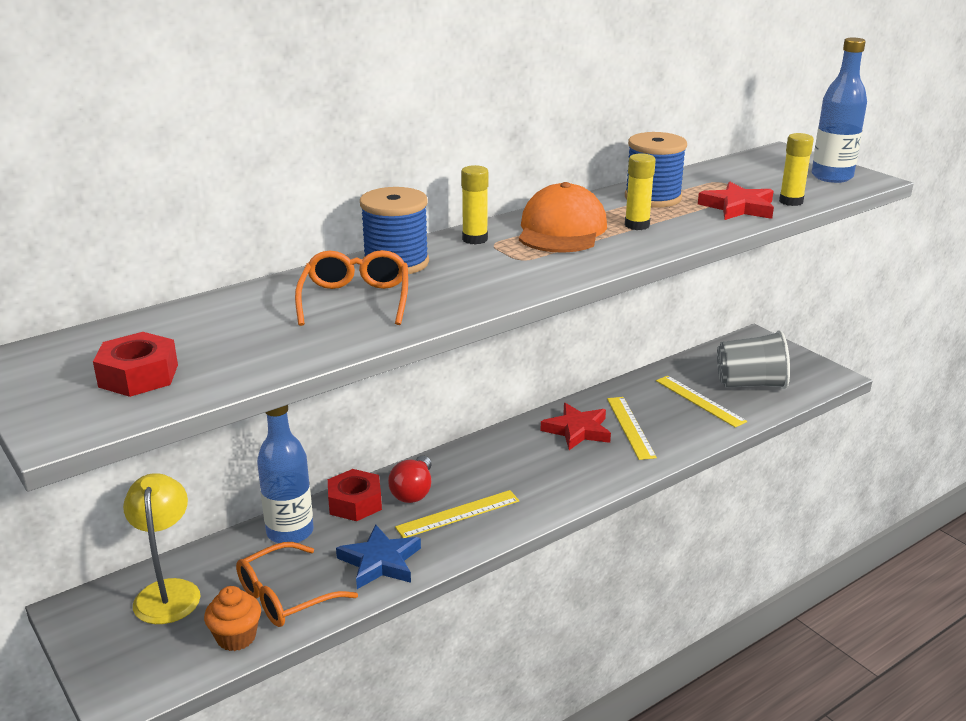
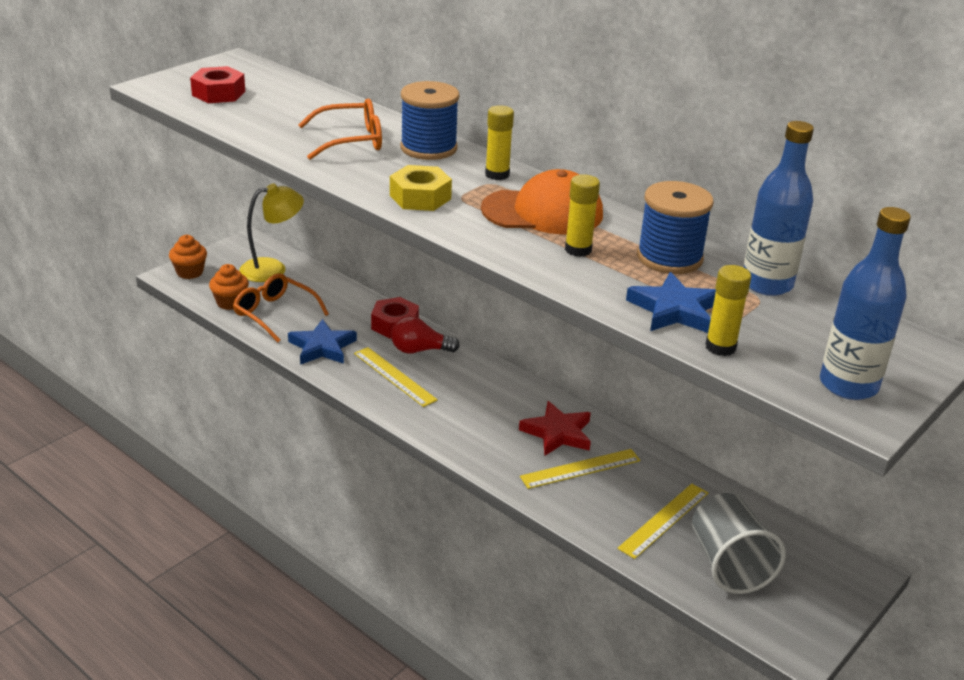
camera: 75 degrees right, 5 degrees up
blue bottle [257,405,314,543] -> blue bottle moved to [744,121,814,296]
red star [698,182,774,220] -> blue star [626,272,716,333]
none -> orange cupcake [169,235,207,279]
none -> yellow nut [390,165,452,211]

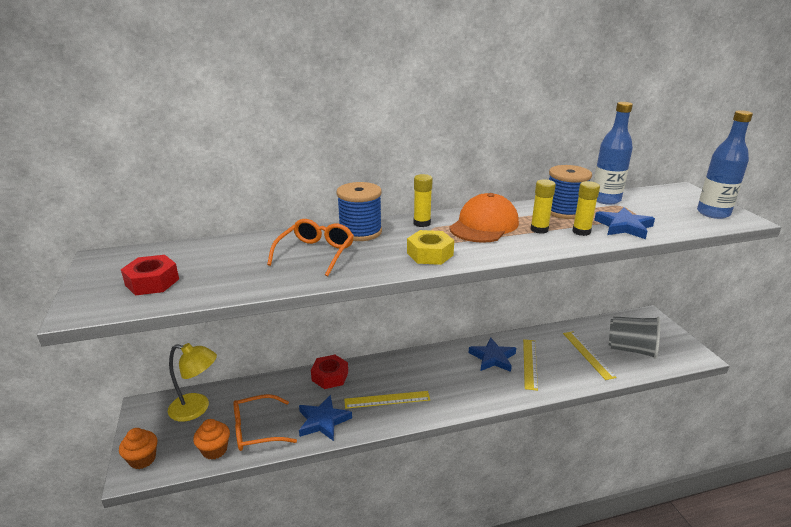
camera: 55 degrees left, 5 degrees down
yellow lamp [239,183,304,282] -> yellow lamp turned 90 degrees clockwise [168,343,217,422]
red light bulb [391,316,460,353] -> none
red star [519,401,591,456] -> blue star [469,337,516,372]
yellow glue stick [705,265,751,356] -> yellow glue stick moved to [572,181,600,236]

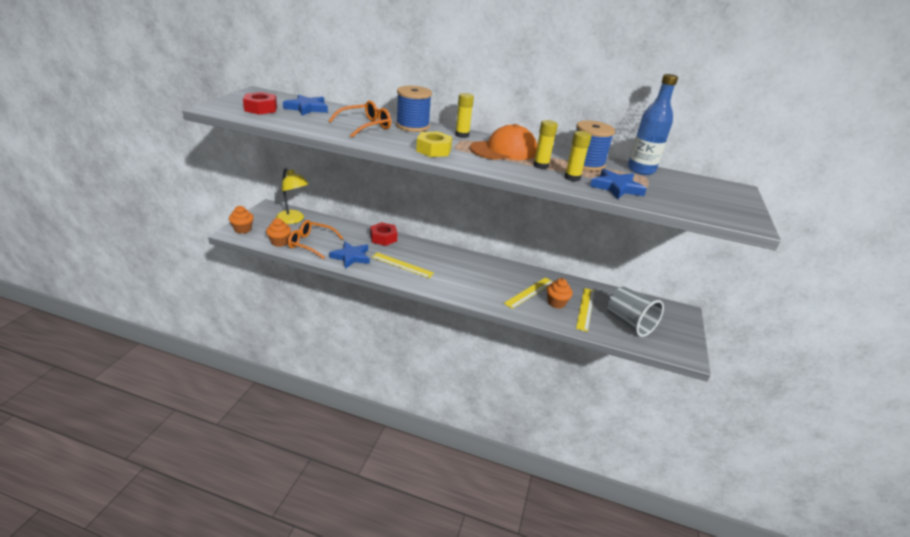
camera: 30 degrees right, 5 degrees up
blue star [469,337,516,372] -> blue star moved to [283,94,328,116]
blue bottle [697,110,753,219] -> none
none -> orange cupcake [547,278,573,309]

